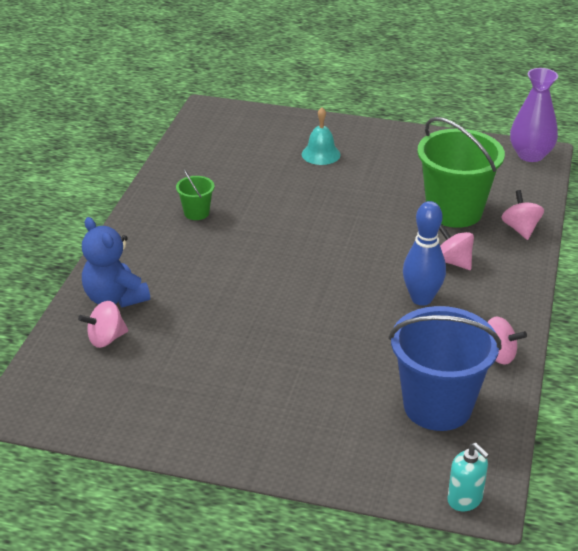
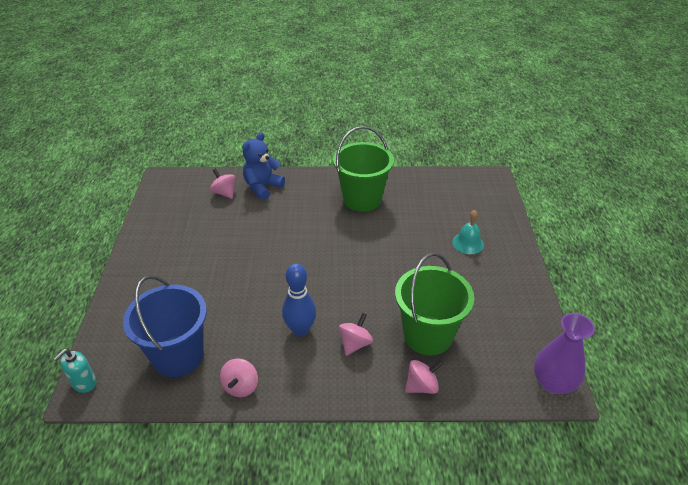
camera: 75 degrees right, 5 degrees up
green bucket [176,169,215,220] -> green bucket [333,126,394,212], size x2.21

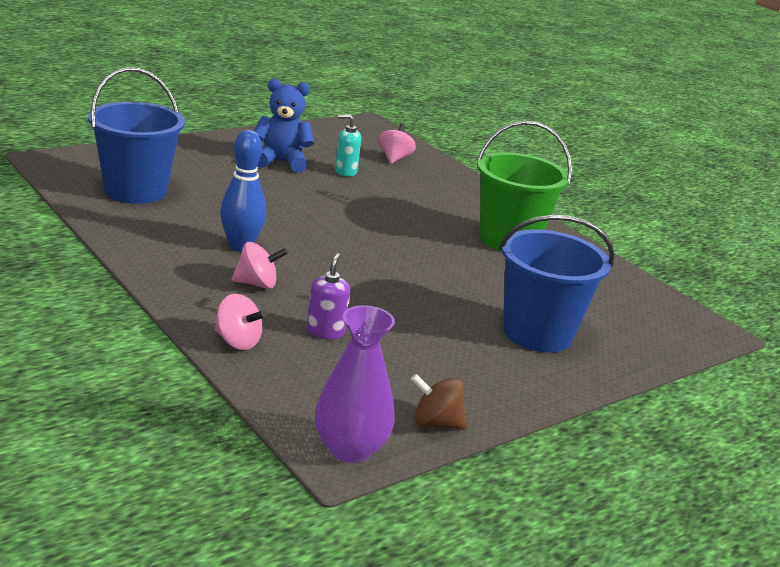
camera: 50 degrees right, 15 degrees down
turquoise soap dispenser [53,349,96,393] -> turquoise soap dispenser moved to [335,114,362,177]
pink spinning top [220,358,258,397] -> none
blue teddy bear [242,132,285,200] -> blue teddy bear moved to [254,78,314,172]
green bucket [395,253,474,355] -> purple soap dispenser [307,253,351,339]
turquoise bell [452,210,484,254] -> blue bucket [499,215,615,353]
none -> brown spinning top [411,374,467,430]

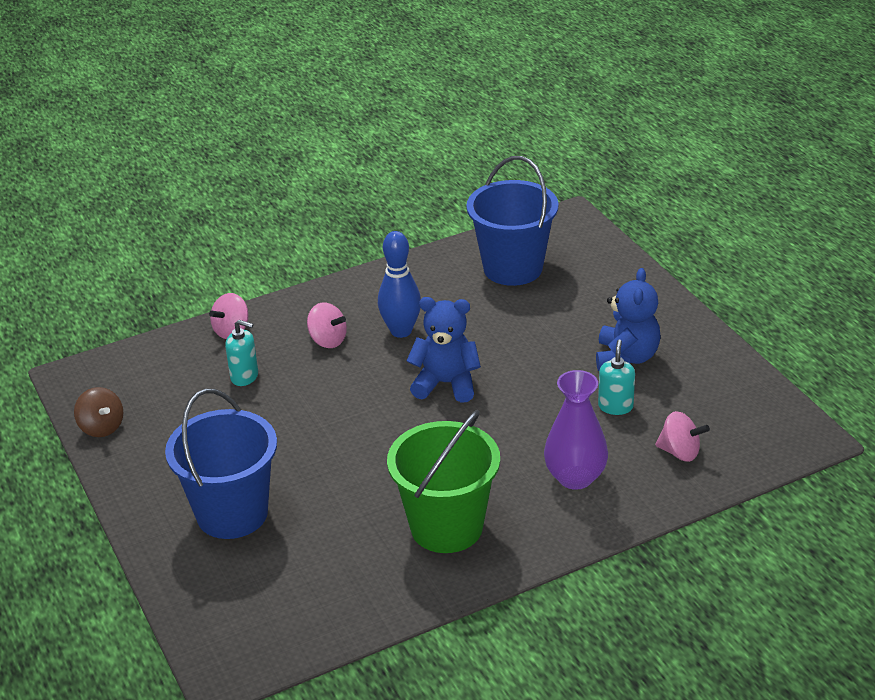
camera: 105 degrees right, 10 degrees up
pink spinning top [232,242,288,289] -> pink spinning top turned 60 degrees counterclockwise [307,302,347,348]
purple soap dispenser [307,253,351,339] -> turquoise soap dispenser [225,320,258,386]
purple vase [315,305,395,463] -> purple vase moved to [544,370,608,490]
brown spinning top [411,374,467,430] -> brown spinning top turned 120 degrees clockwise [74,387,123,437]
none -> blue teddy bear [407,297,481,403]

